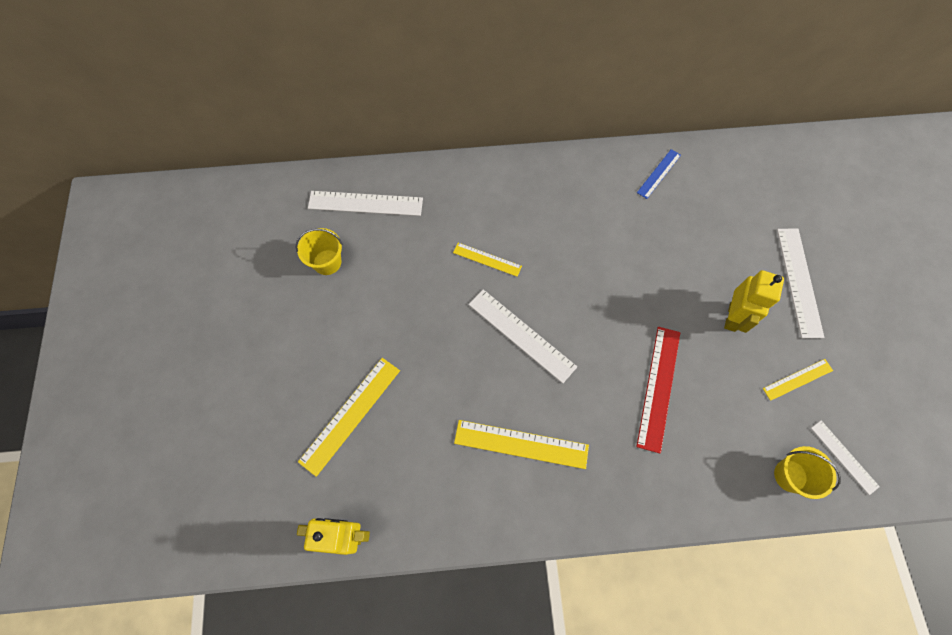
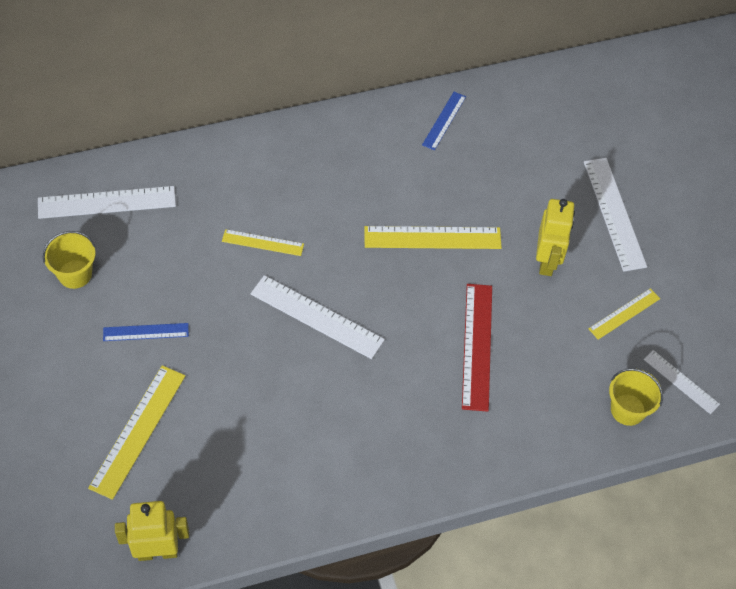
camera: 15 degrees left, 10 degrees down
yellow ruler [454,420,589,469] -> yellow ruler moved to [364,226,502,249]
none -> blue ruler [103,323,189,341]

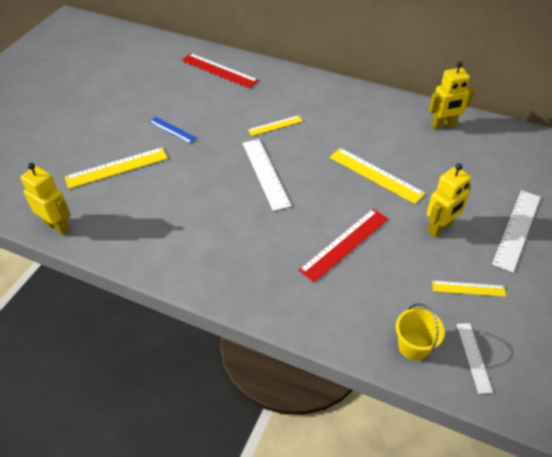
camera: 45 degrees right, 10 degrees down
white ruler [38,186,176,219] -> red ruler [181,53,259,88]
yellow bucket [43,231,95,289] -> none
yellow ruler [222,229,304,256] -> yellow ruler turned 75 degrees counterclockwise [248,115,303,136]
blue ruler [422,92,466,150] -> yellow robot [429,61,475,130]

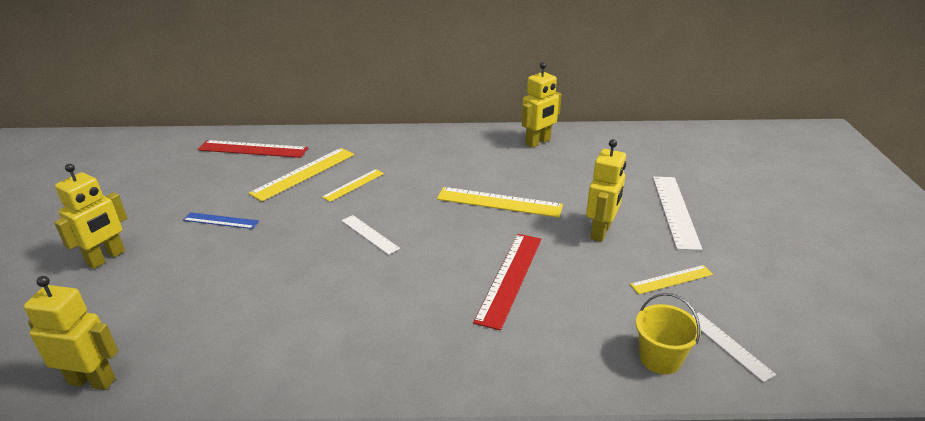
camera: 25 degrees left, 15 degrees down
yellow ruler [64,147,168,189] -> yellow ruler moved to [249,148,354,202]
white ruler [243,139,291,211] -> white ruler [342,215,400,255], size x0.59
none -> yellow robot [54,164,127,269]

